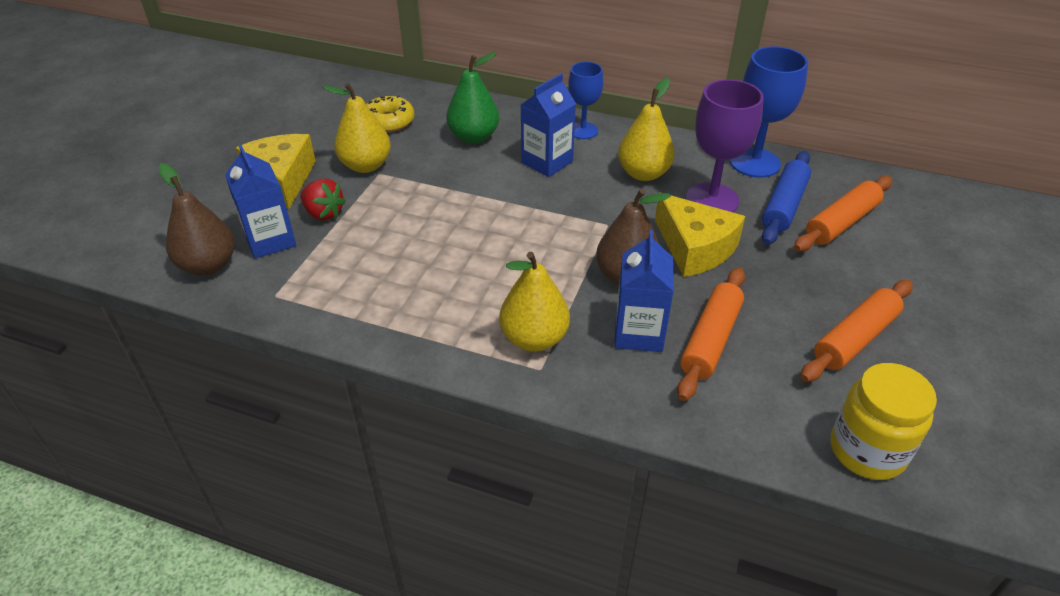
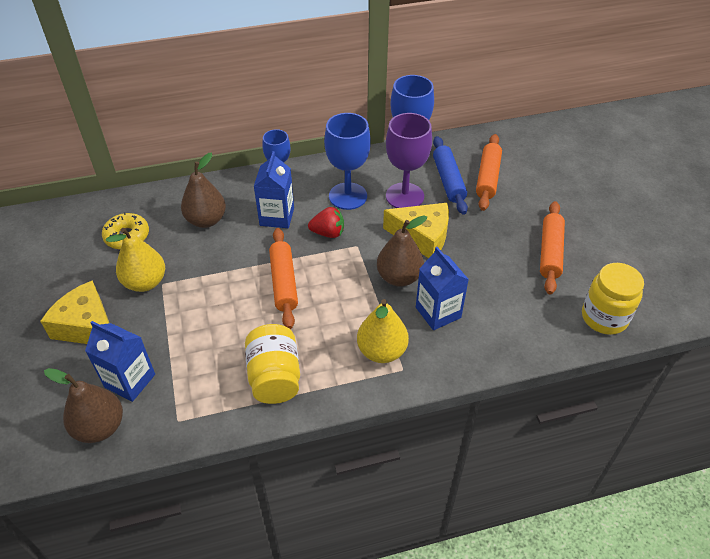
camera: 35 degrees left, 5 degrees up
red strawberry [300,179,346,221] -> red strawberry moved to [308,207,344,238]
green pear [446,52,499,144] -> brown pear [181,153,226,228]
yellow pear [618,78,675,181] -> blue goblet [324,113,371,210]
orange rolling pin [677,267,745,401] -> orange rolling pin moved to [269,228,298,329]
none -> yellow jar [245,324,300,404]

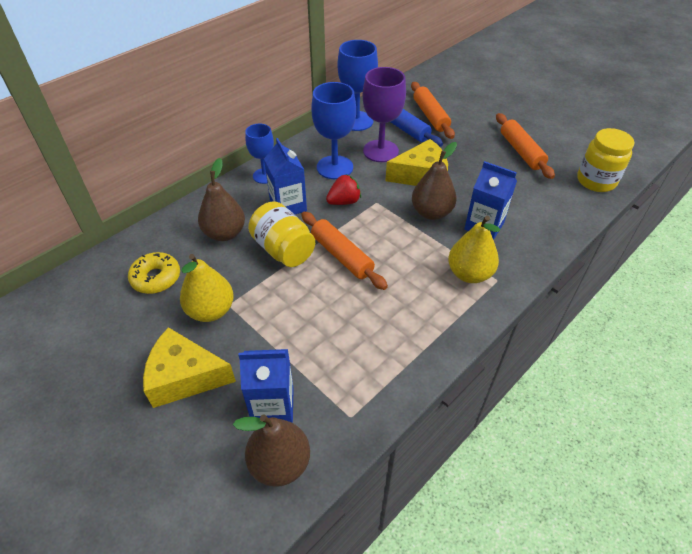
camera: 30 degrees left, 0 degrees up
yellow jar [245,324,300,404] -> yellow jar moved to [248,201,315,267]

